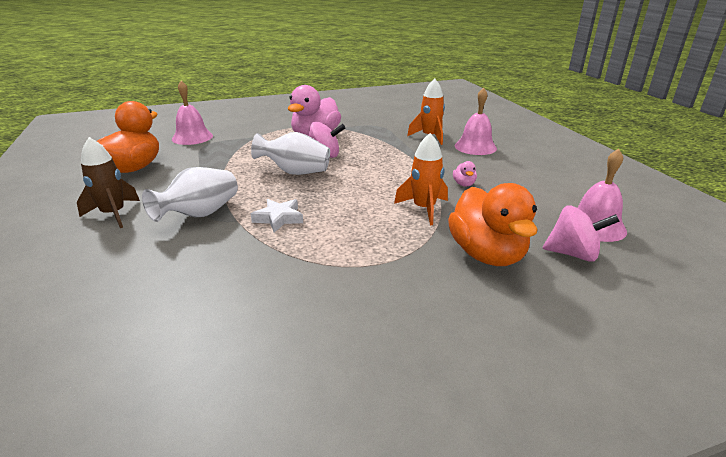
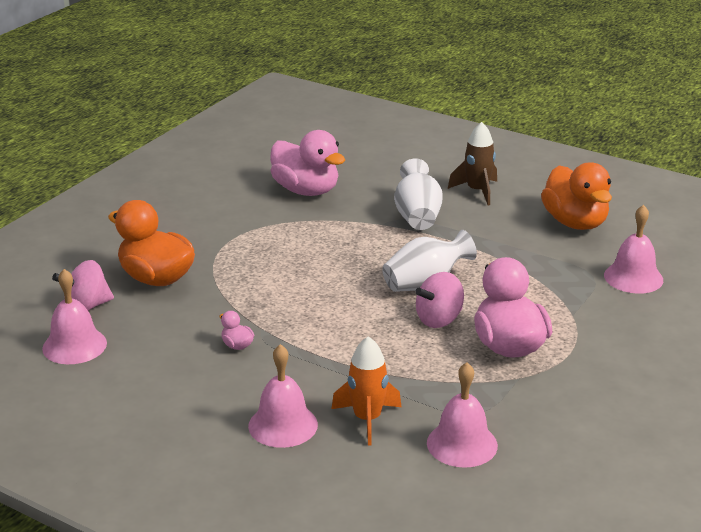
camera: 140 degrees right, 0 degrees up
white star [251,199,303,232] -> none
orange rocket [394,133,448,225] -> none
none -> pink duck [270,130,345,196]
none -> pink bell [427,362,498,468]

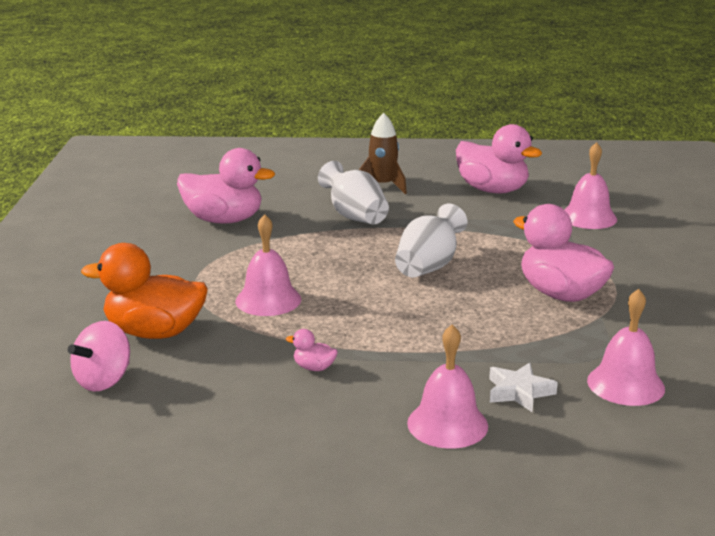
camera: 30 degrees left, 5 degrees down
pink bell [42,269,107,364] -> pink bell moved to [235,214,301,316]
orange rocket [331,336,401,445] -> white star [489,362,558,412]
pink spinning top [415,272,464,328] -> none
orange duck [541,162,612,230] -> pink duck [456,124,542,193]

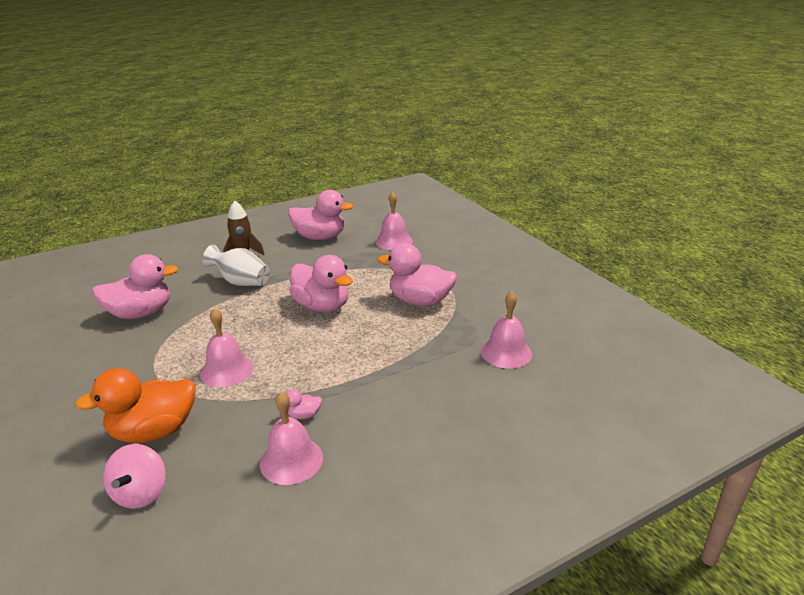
camera: 30 degrees left, 5 degrees up
white vase [395,204,467,277] -> pink duck [289,255,353,312]
pink bell [407,324,488,449] -> pink bell moved to [260,391,323,485]
white star [489,362,558,412] -> none

